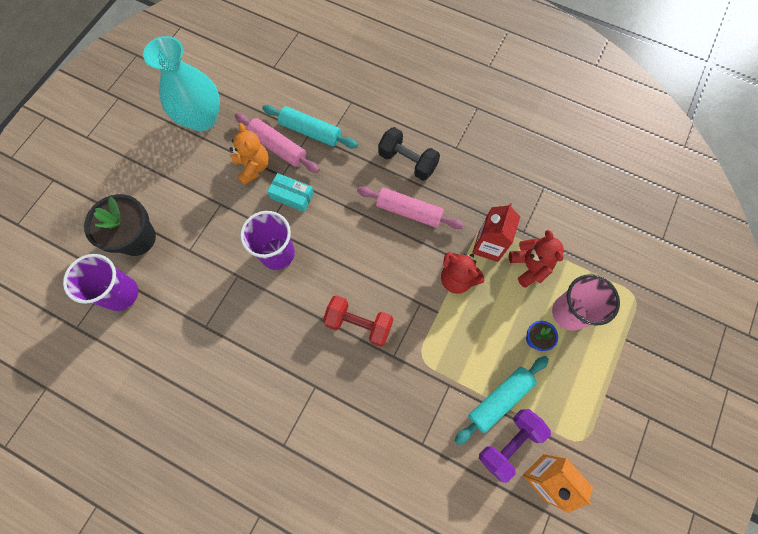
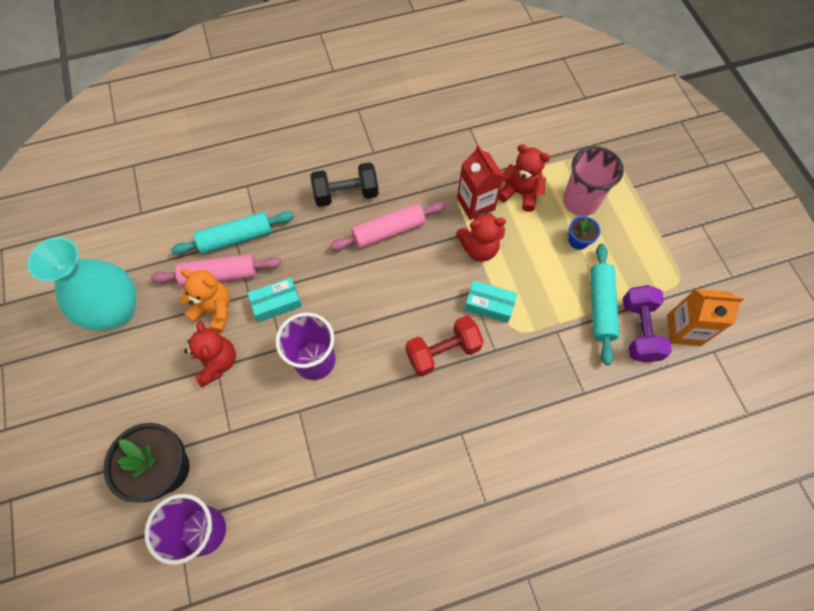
camera: 45 degrees left, 5 degrees down
none -> red teddy bear [184,321,236,387]
none -> turquoise box [464,280,517,323]

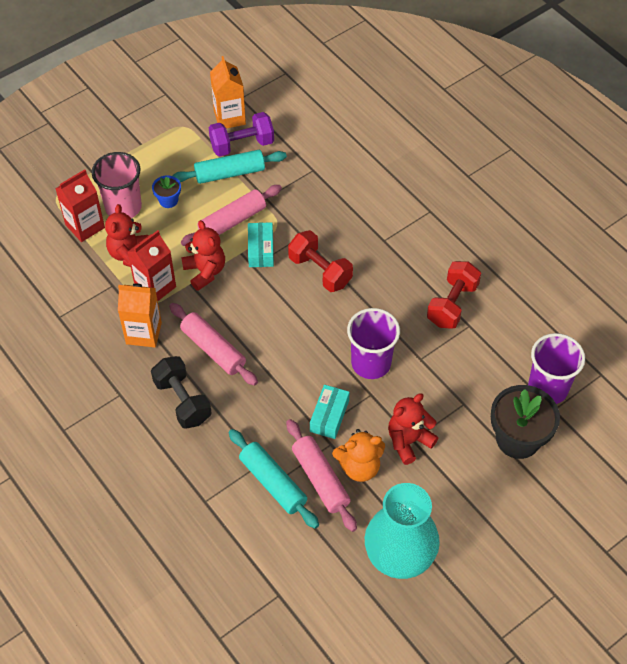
camera: 110 degrees left, 10 degrees down
orange teddy bear [180,269,230,332] -> orange teddy bear turned 105 degrees counterclockwise [332,429,385,482]
turquoise box [247,278,302,322] -> turquoise box turned 60 degrees clockwise [310,385,350,439]
none -> red carton [55,169,105,242]
none -> orange carton [118,284,162,348]
none -> pink rolling pin [181,185,282,246]
none -> red dumbbell [427,261,481,329]

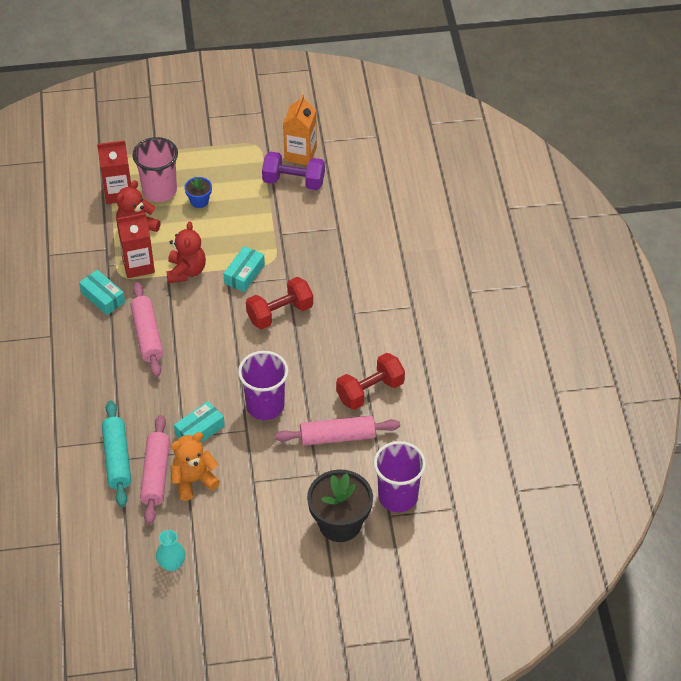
camera: 30 degrees right, 5 degrees down
orange carton [118,284,162,348] -> turquoise box [79,270,125,315]
black dumbbell [151,356,212,429] -> none
turquoise rolling pin [172,150,287,184] -> none
pink rolling pin [181,185,282,246] -> pink rolling pin moved to [275,416,400,446]
red dumbbell [288,230,353,292] -> red dumbbell turned 75 degrees clockwise [246,277,313,329]
orange teddy bear [332,429,385,482] -> orange teddy bear turned 135 degrees clockwise [171,432,220,501]
turquoise vase [365,483,440,579] -> turquoise vase [156,530,185,571], size x0.43
red teddy bear [388,393,438,465] -> none

